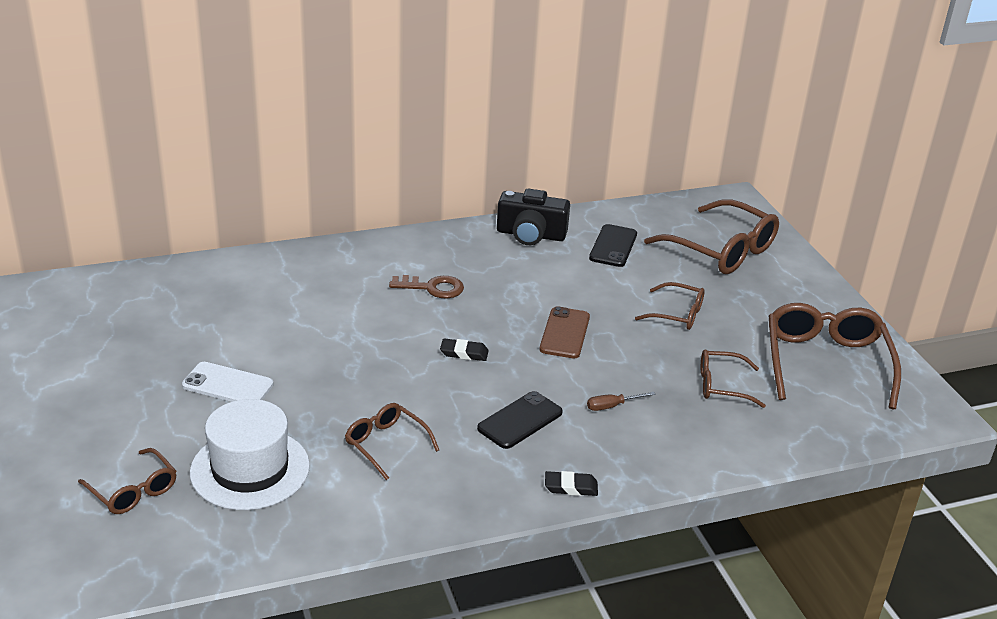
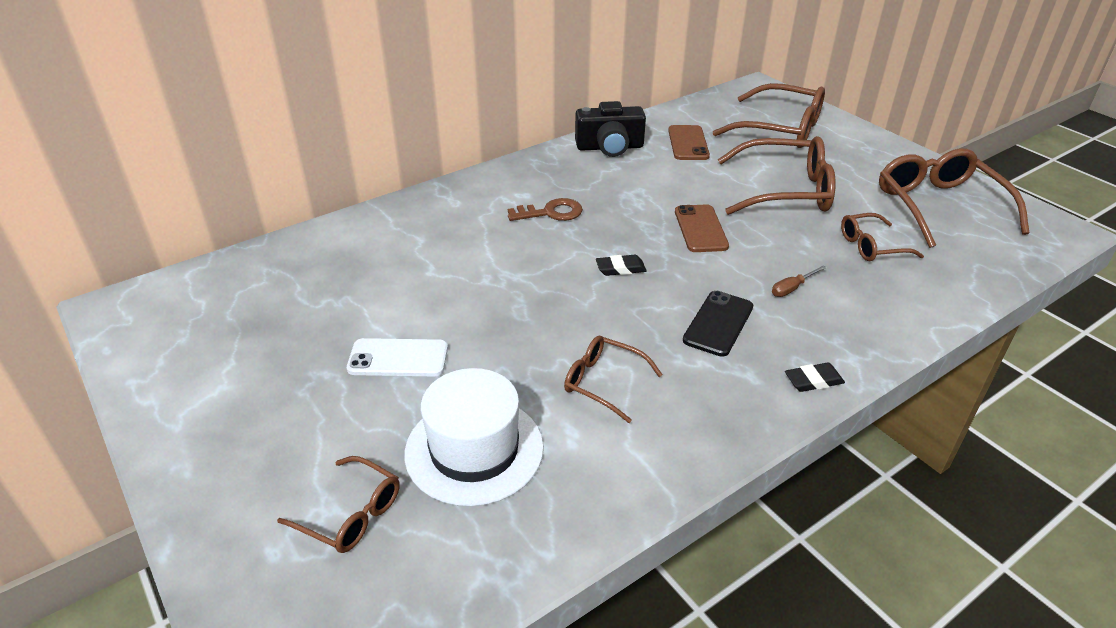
camera: 15 degrees left, 5 degrees up
black phone [589,224,637,267] -> brown phone [668,125,710,160]
brown glasses [635,282,705,330] -> brown glasses [718,136,836,215], size x1.83

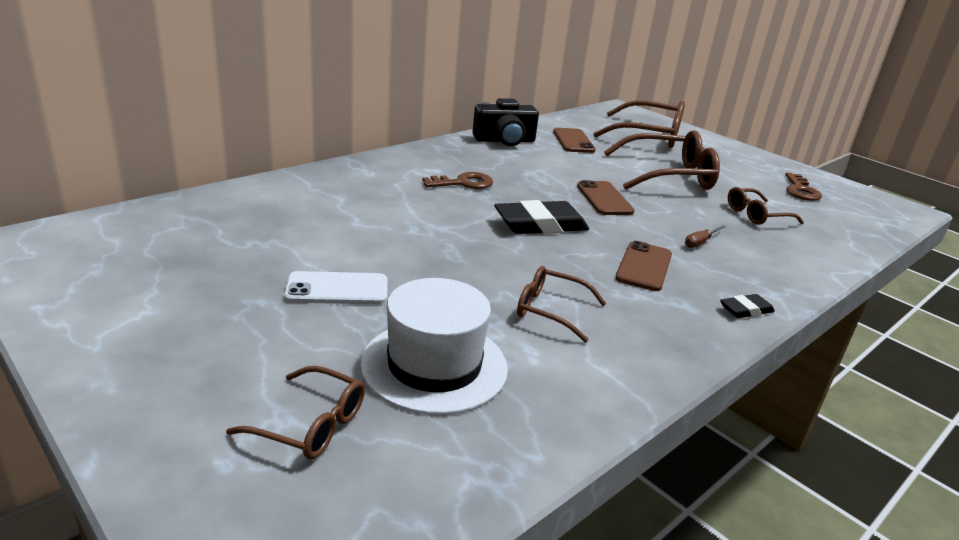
camera: 10 degrees left, 10 degrees down
black eraser [596,255,647,276] -> black eraser [494,200,589,234], size x1.97
black phone [683,291,753,357] -> brown phone [615,241,672,291]
brown glasses [879,148,1030,248] -> brown key [785,172,822,201]

